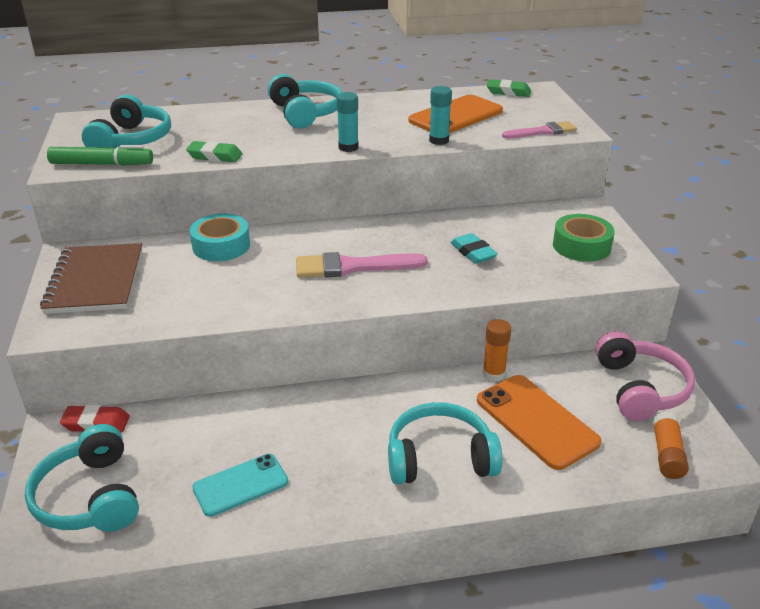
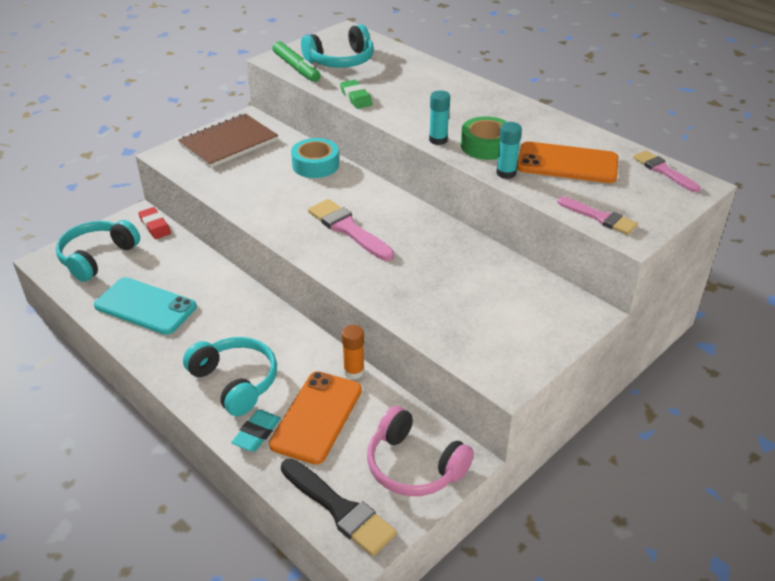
camera: 55 degrees right, 5 degrees up
turquoise phone [192,454,288,517] -> turquoise phone [94,277,197,335], size x1.51
turquoise headphones [268,74,342,129] -> none
turquoise eraser [451,233,498,264] -> turquoise eraser moved to [231,410,281,451]
green eraser [487,79,531,97] -> pink brush [633,150,700,192]
green tape [553,214,615,262] -> green tape moved to [461,116,507,160]
pink headphones [595,331,695,421] -> pink headphones turned 75 degrees clockwise [367,406,474,496]
orange glue stick [653,412,689,479] -> black brush [281,459,397,556]

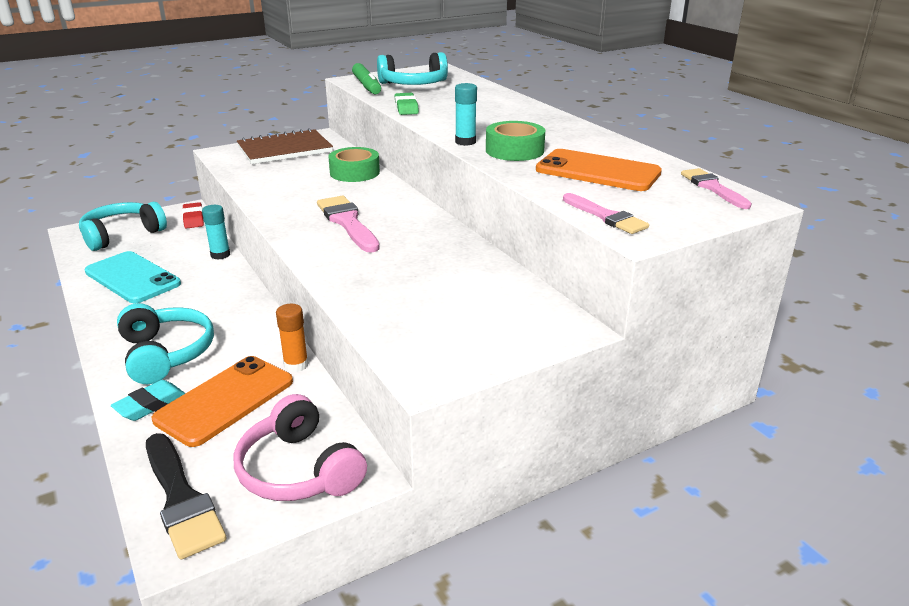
camera: 15 degrees right, 10 degrees down
turquoise tape [291,138,339,178] -> green tape [328,147,380,182]
turquoise glue stick [496,122,522,179] -> turquoise glue stick moved to [202,205,230,260]

